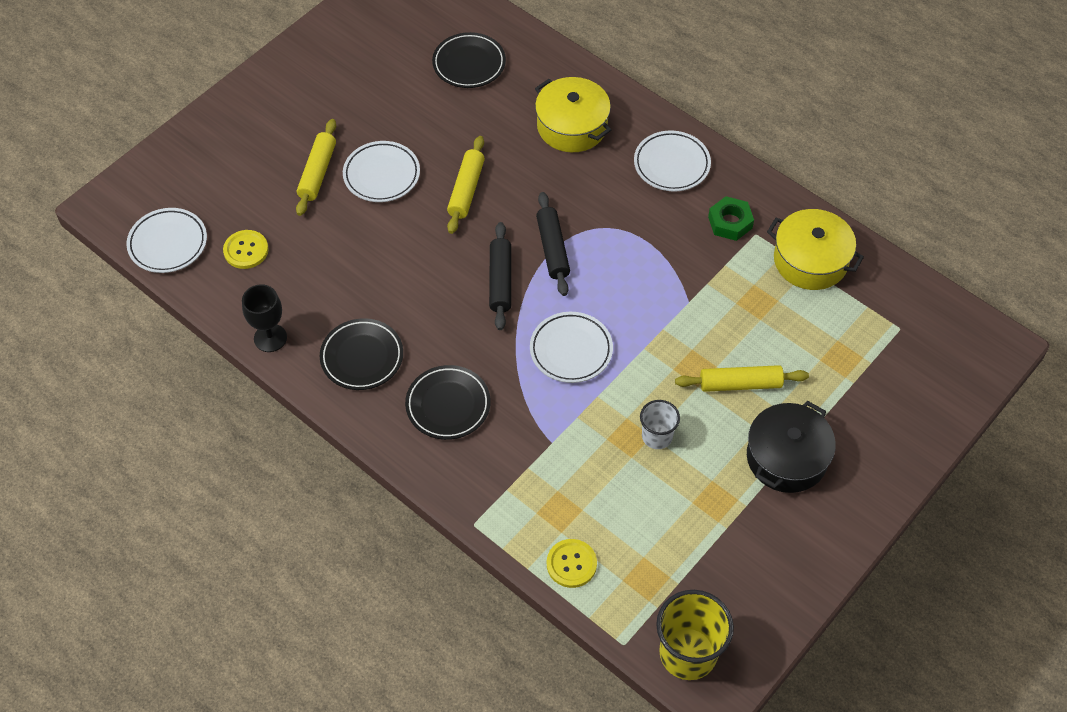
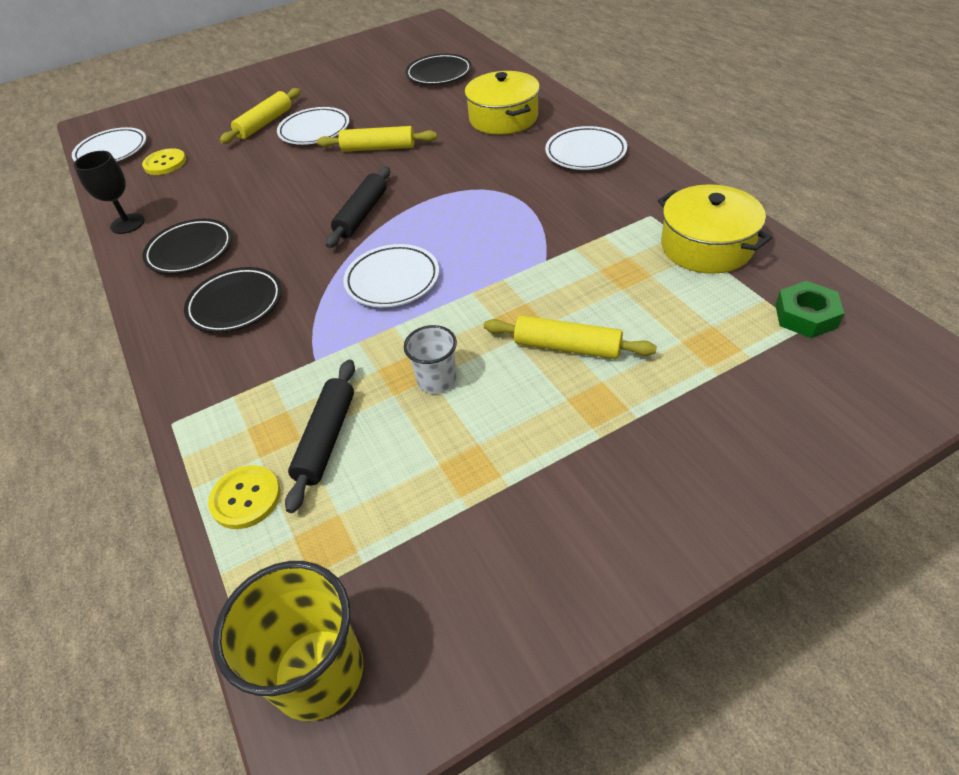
camera: 25 degrees right, 10 degrees down
yellow rolling pin [447,136,485,234] -> yellow rolling pin turned 60 degrees clockwise [317,126,437,152]
black rolling pin [536,192,570,296] -> black rolling pin moved to [285,359,355,513]
green nut [708,196,754,241] -> green nut moved to [775,281,844,338]
black pot [747,401,836,493] -> none

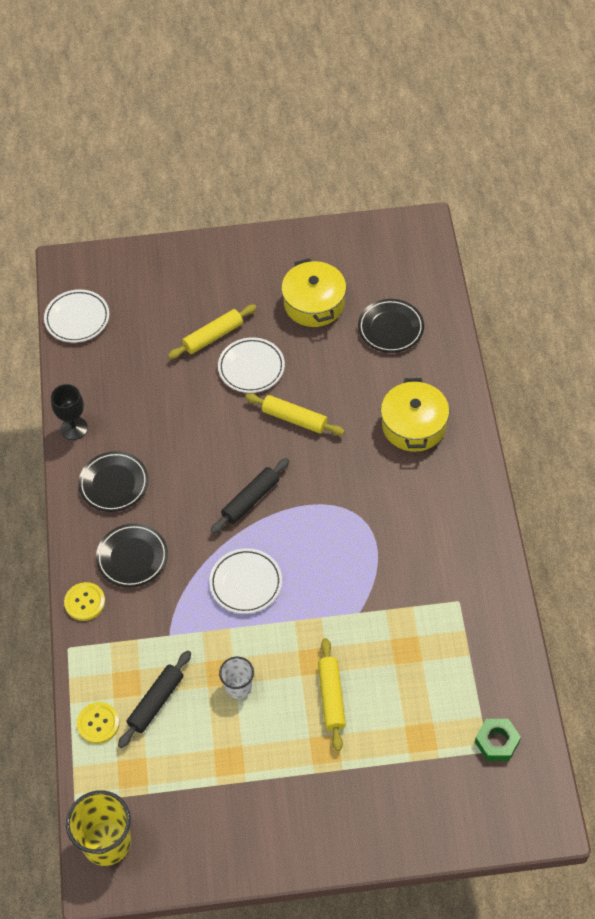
camera: 20 degrees right, 10 degrees up
yellow button [142,148,186,175] -> yellow button moved to [64,582,105,621]
yellow rolling pin [484,316,657,359] -> yellow rolling pin turned 45 degrees clockwise [318,638,346,751]
white plate [545,126,627,170] -> none
yellow pot [658,184,772,274] -> yellow pot moved to [281,258,346,327]

